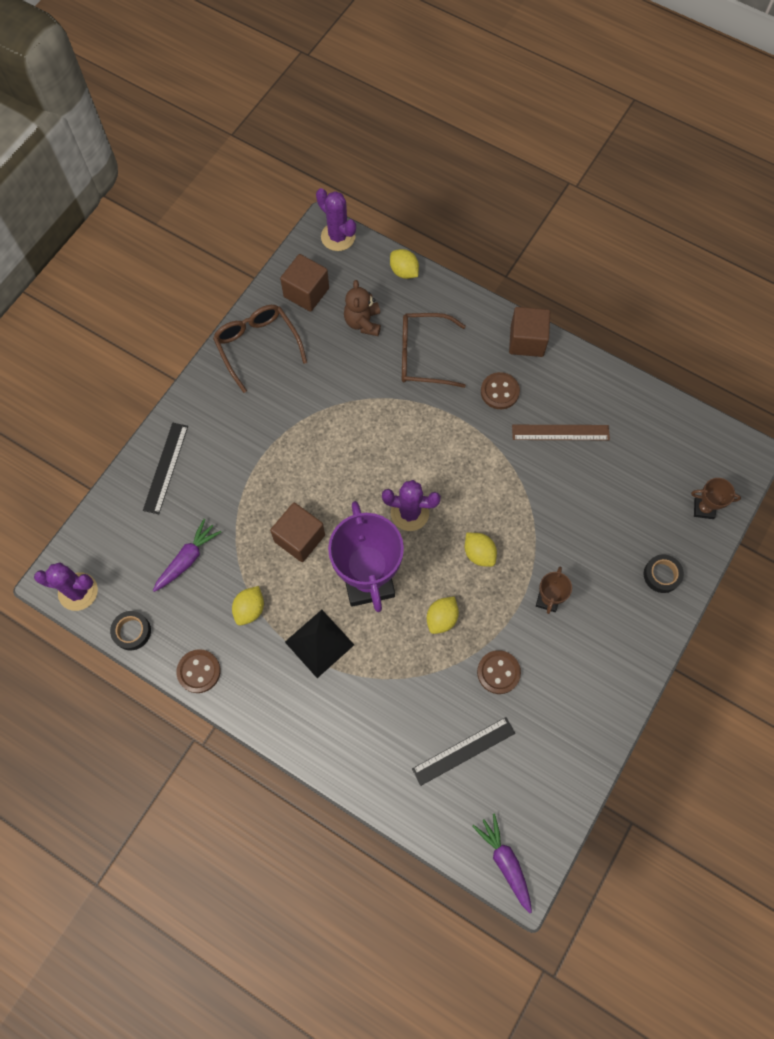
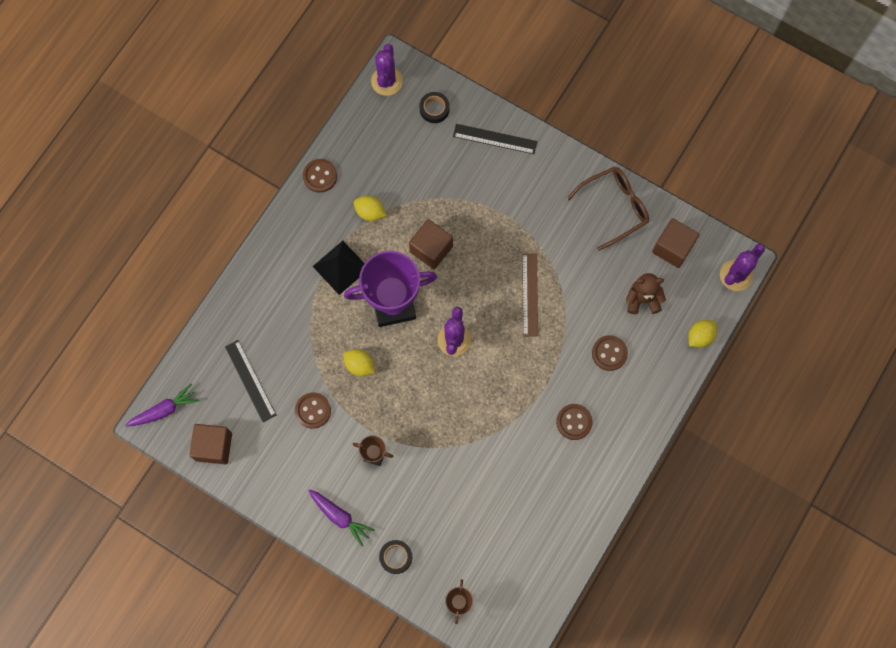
camera: 90 degrees right, 5 degrees up
black tape [110,611,151,651] -> black tape moved to [419,92,450,123]
purple carrot [153,519,221,592] -> purple carrot moved to [308,489,375,546]
brown glasses [402,313,466,388] -> brown button [592,335,628,371]
yellow lemon [465,533,497,567] -> none
brown cube [509,307,550,357] -> brown cube moved to [189,424,232,464]
brown ruler [512,425,610,440] -> brown ruler moved to [522,253,538,337]

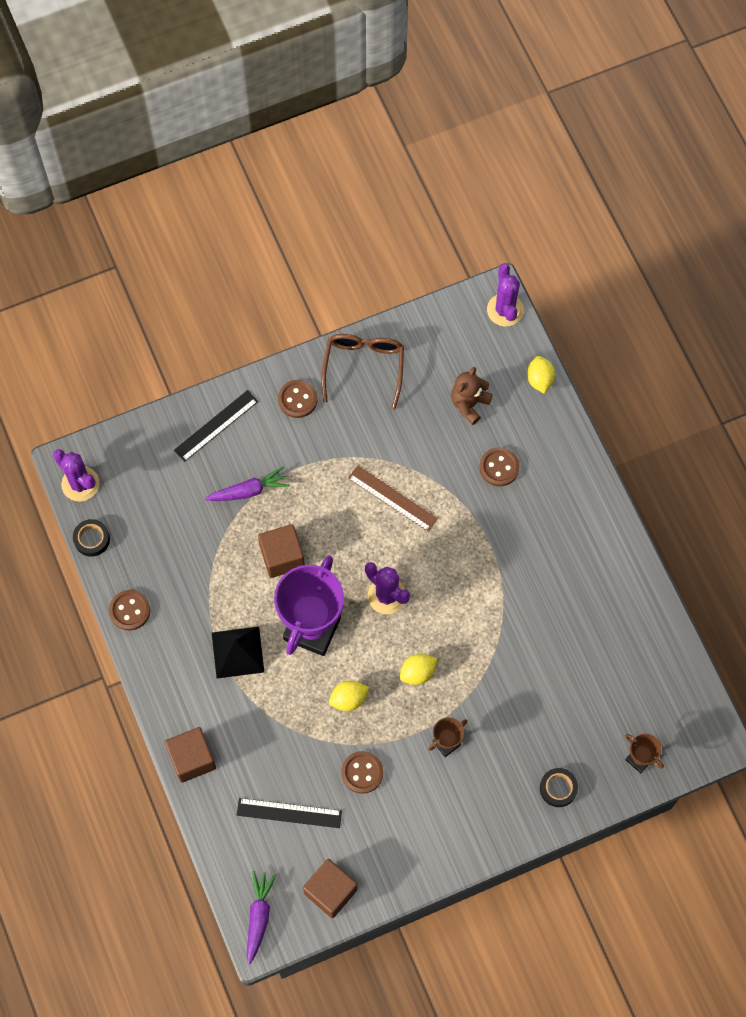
camera: 55 degrees left, 5 degrees down
purple carrot [308,489,375,546] -> purple carrot moved to [205,466,290,501]
yellow lemon [354,195,386,221] -> yellow lemon moved to [400,654,437,685]
black tape [419,92,450,123] -> black tape moved to [73,519,110,557]
brown button [556,404,593,440] -> brown button moved to [278,380,317,418]
brown cube [652,218,700,268] -> brown cube moved to [165,727,216,783]

